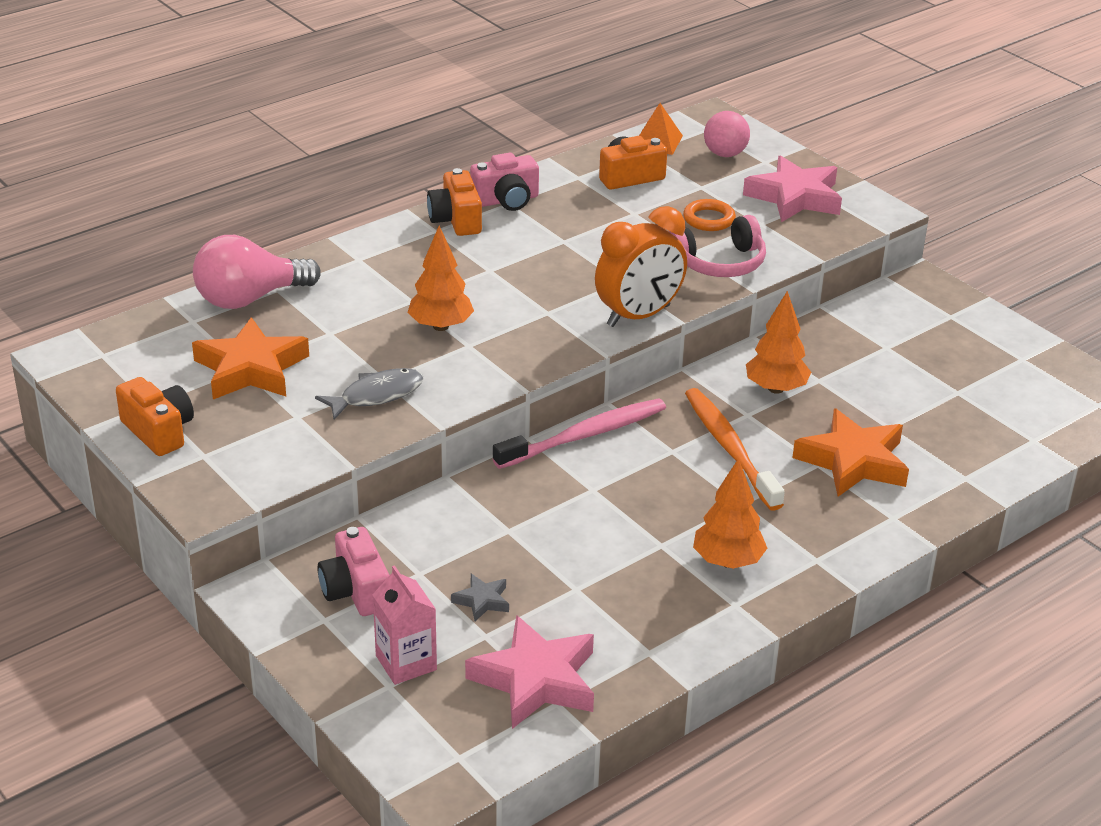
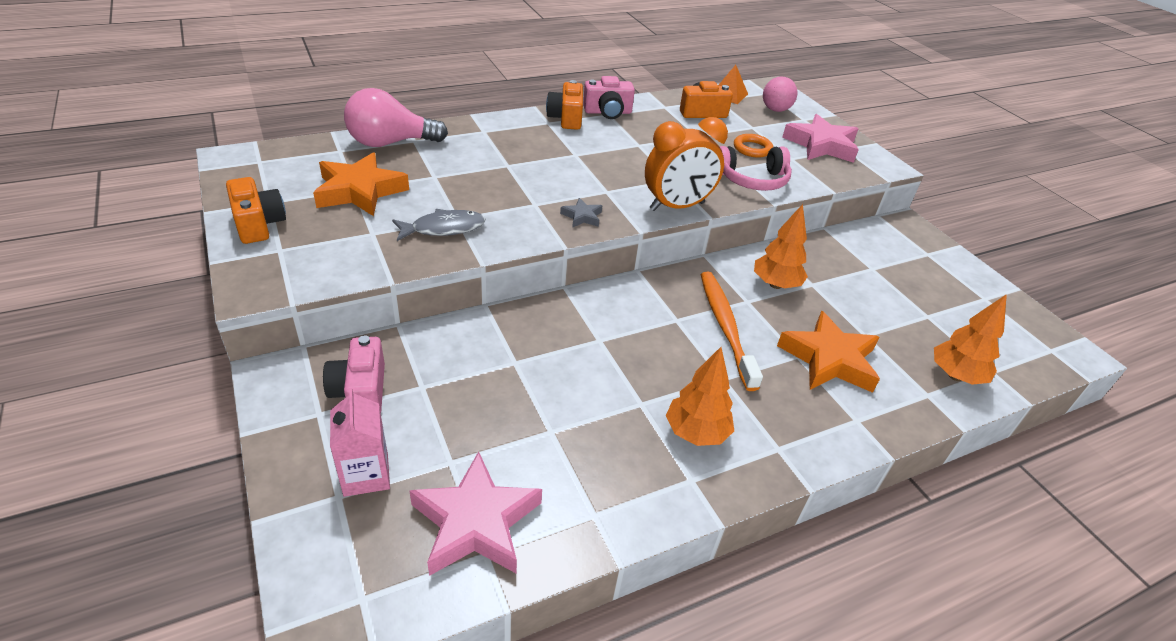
camera: 10 degrees right, 5 degrees up
orange tree [408,225,474,331] -> orange tree moved to [934,294,1007,385]
grey star [451,574,509,621] -> grey star moved to [560,198,602,228]
pink toothbrush [493,398,666,469] -> none

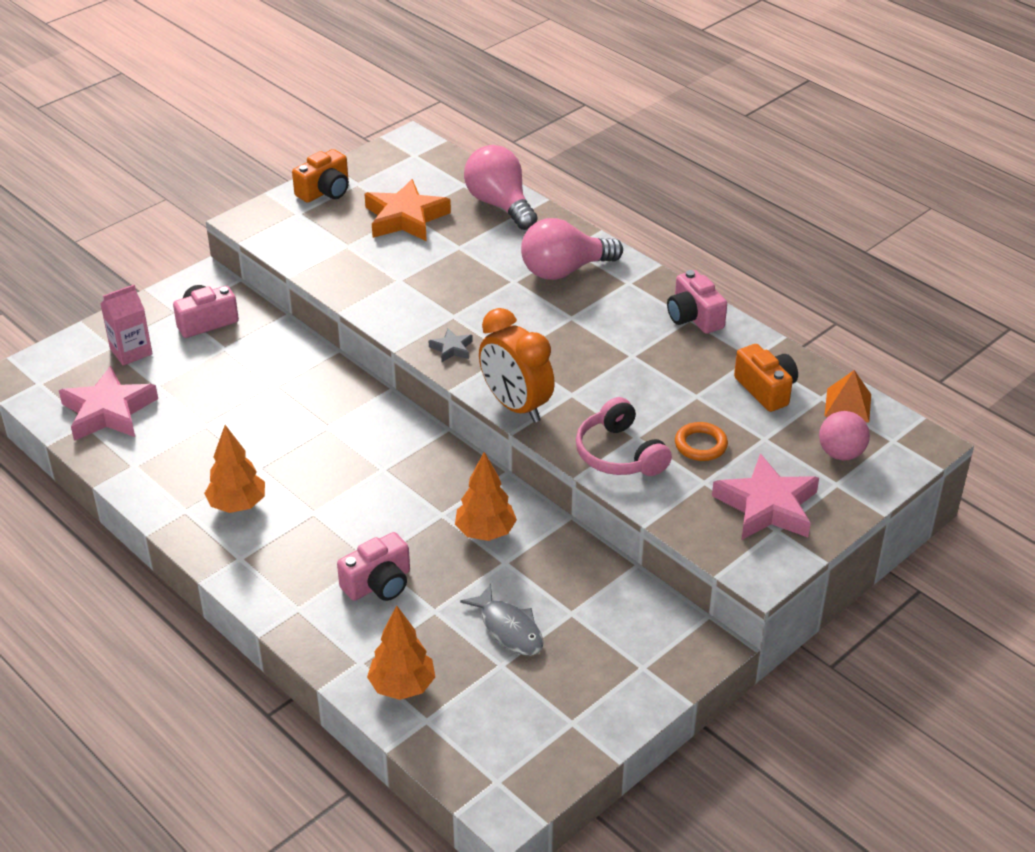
camera: 75 degrees right, 0 degrees up
grey fish [392,209,486,241] -> grey fish moved to [460,584,544,656]
orange camera [546,80,583,130] -> none
orange toothbrush [701,272,763,391] -> none
orange star [777,311,880,393] -> pink camera [337,532,410,601]
none -> pink light bulb [521,218,623,280]

